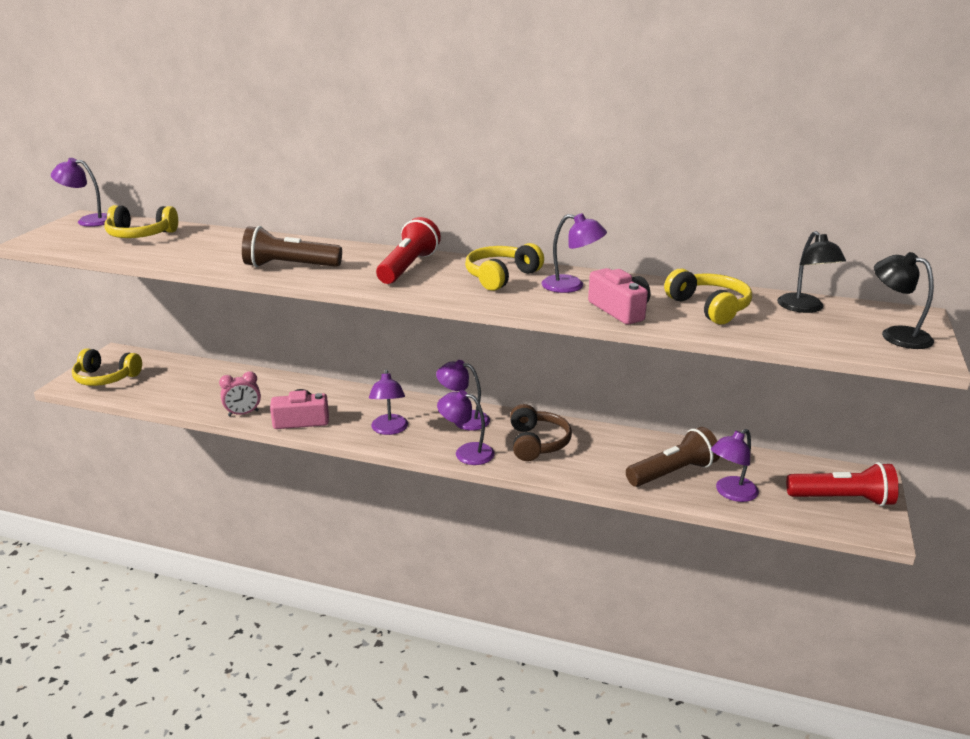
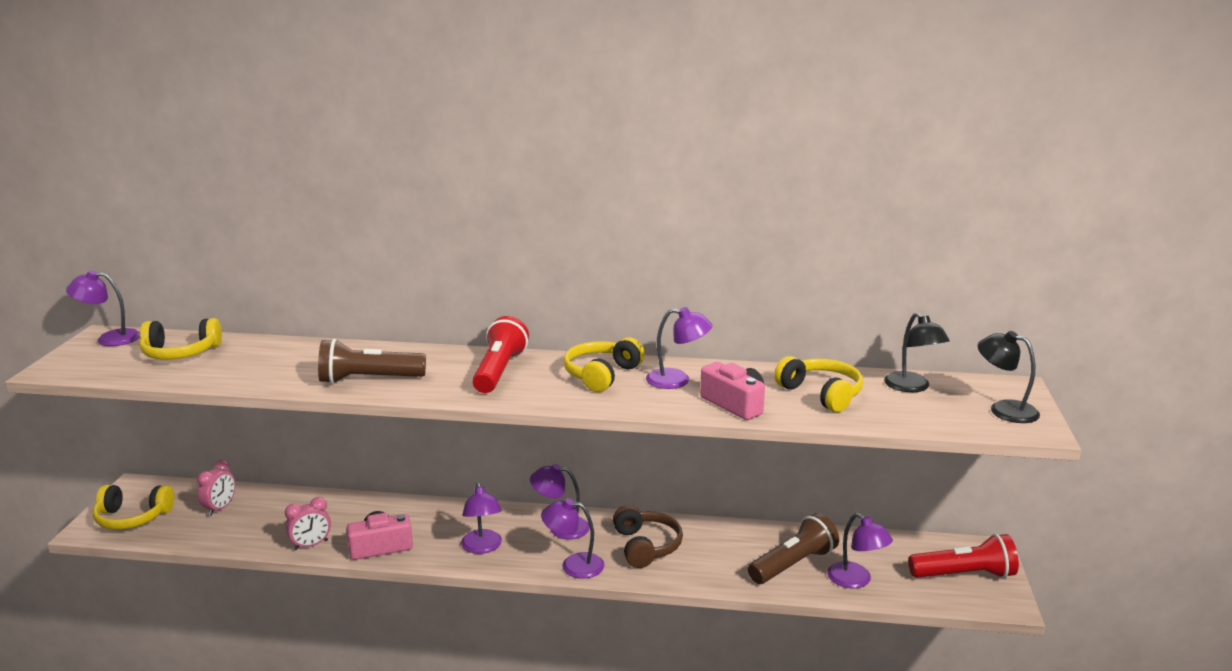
camera: 10 degrees left, 5 degrees down
purple lamp [711,429,759,502] -> purple lamp turned 75 degrees counterclockwise [827,513,893,588]
none -> pink clock [197,460,235,516]

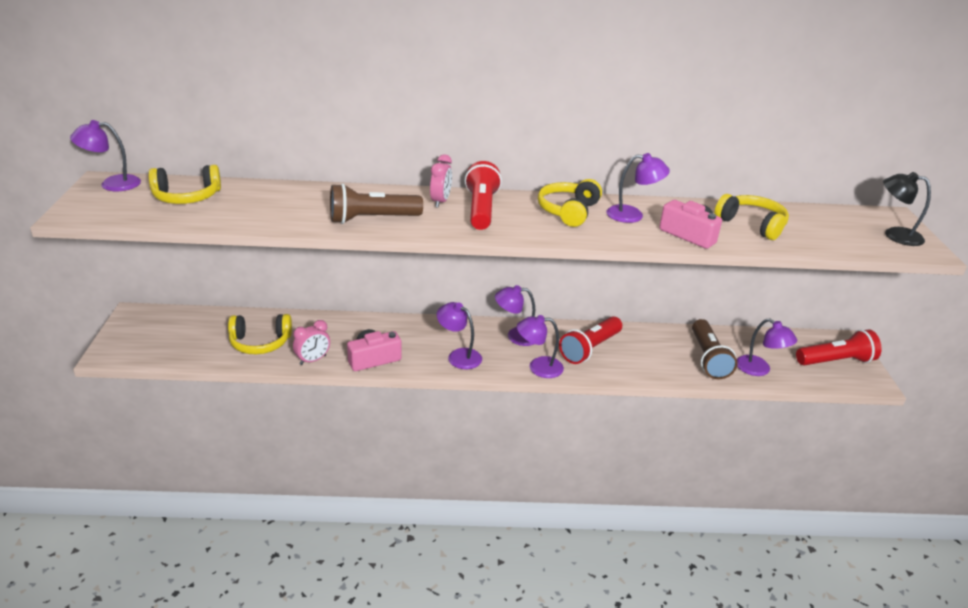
camera: 10 degrees left, 10 degrees up
yellow headphones [93,485,174,530] -> yellow headphones moved to [228,314,292,354]
pink clock [197,460,235,516] -> pink clock moved to [430,154,452,208]
purple lamp [461,482,502,554] -> purple lamp turned 150 degrees clockwise [437,302,482,369]
brown headphones [613,505,683,568] -> red flashlight [559,316,622,364]
brown flashlight [748,513,839,584] -> brown flashlight turned 135 degrees clockwise [692,319,738,379]
black lamp [884,313,950,392] -> none

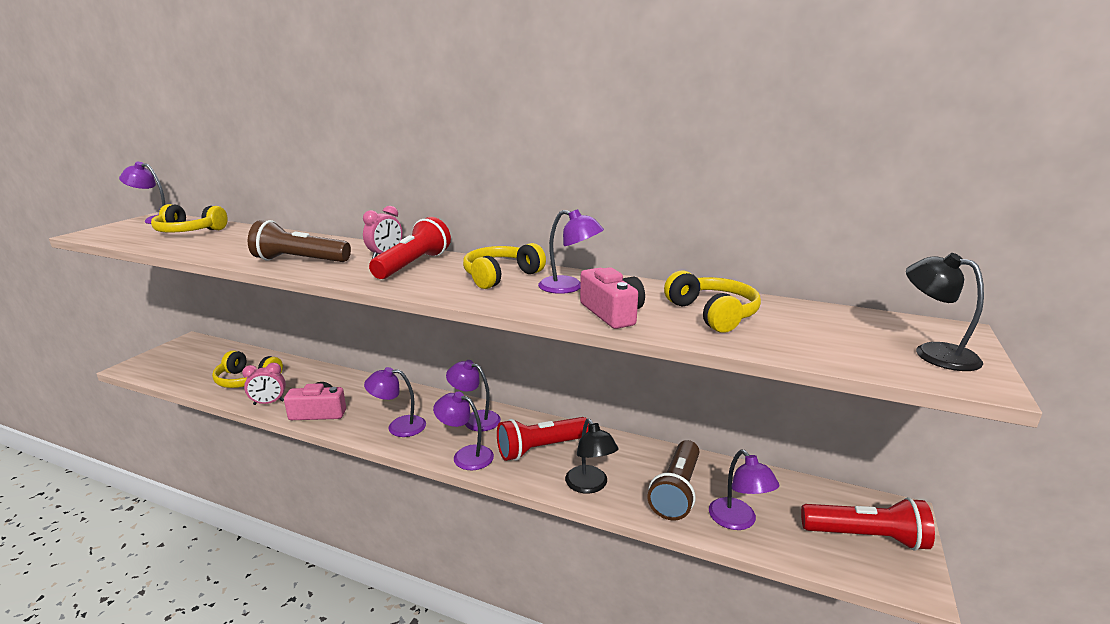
camera: 25 degrees right, 10 degrees down
purple lamp [437,302,482,369] -> purple lamp turned 60 degrees counterclockwise [364,367,426,437]
none -> black lamp [565,419,618,494]

